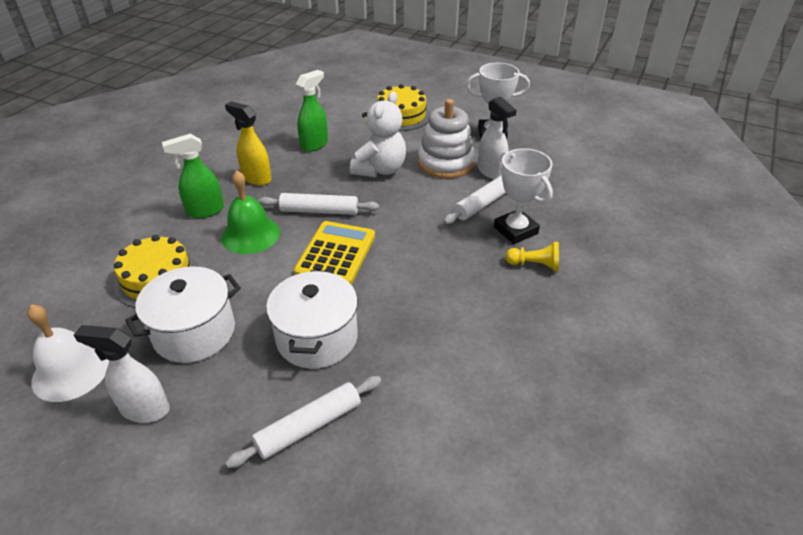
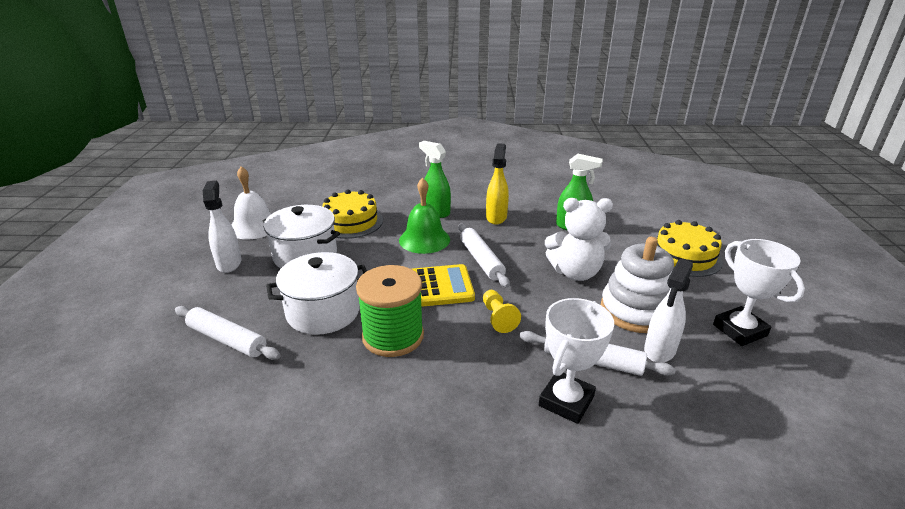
camera: 65 degrees right, 10 degrees down
yellow pawn [505,242,559,271] -> yellow pawn moved to [483,290,521,333]
none -> green spool [356,265,424,357]

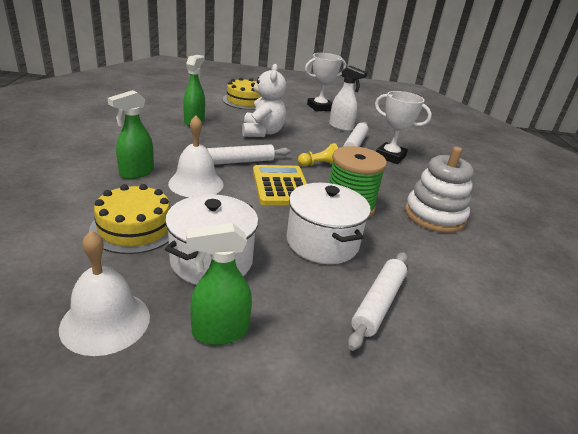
camera: 95 degrees left, 0 degrees up
white spray bottle [203,181,241,273] -> green spray bottle [186,223,252,345]
green bell [399,178,450,254] -> white bell [168,116,223,197]
yellow spray bottle [486,143,509,225] -> none
white stacking toy [601,237,674,333] -> white stacking toy moved to [405,147,474,233]

